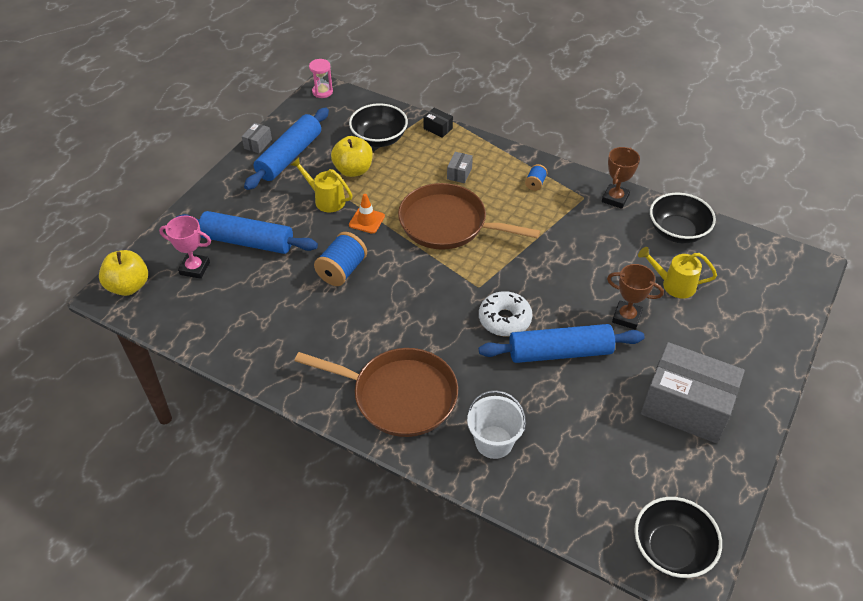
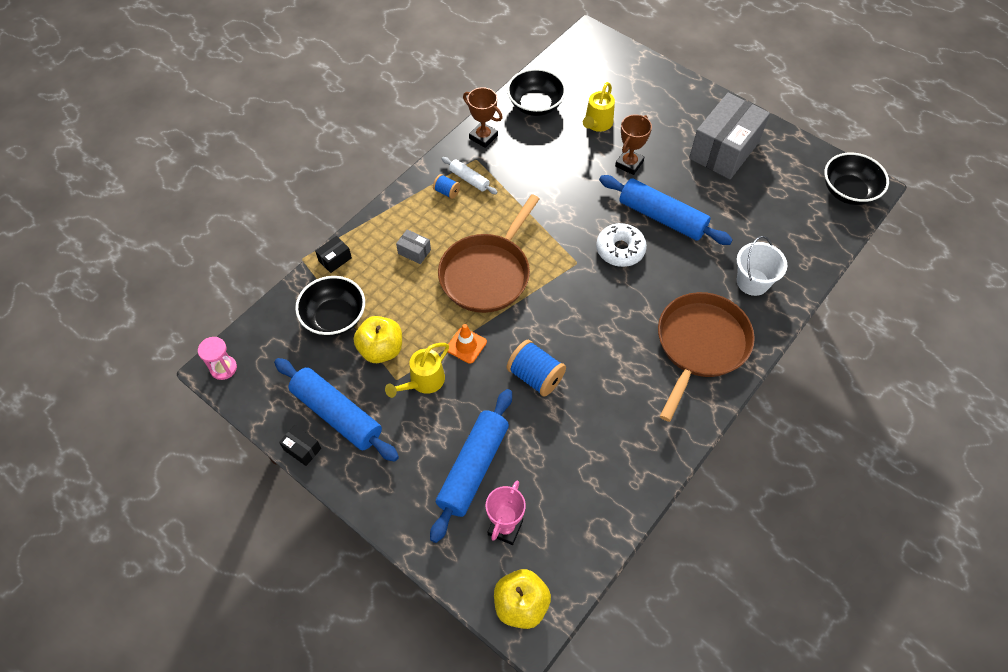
camera: 80 degrees left, 10 degrees up
grey box [242,123,272,154] -> black box [279,425,321,466]
blue rolling pin [479,324,644,363] -> blue rolling pin turned 60 degrees counterclockwise [599,175,733,245]
none -> white rolling pin [442,157,498,194]

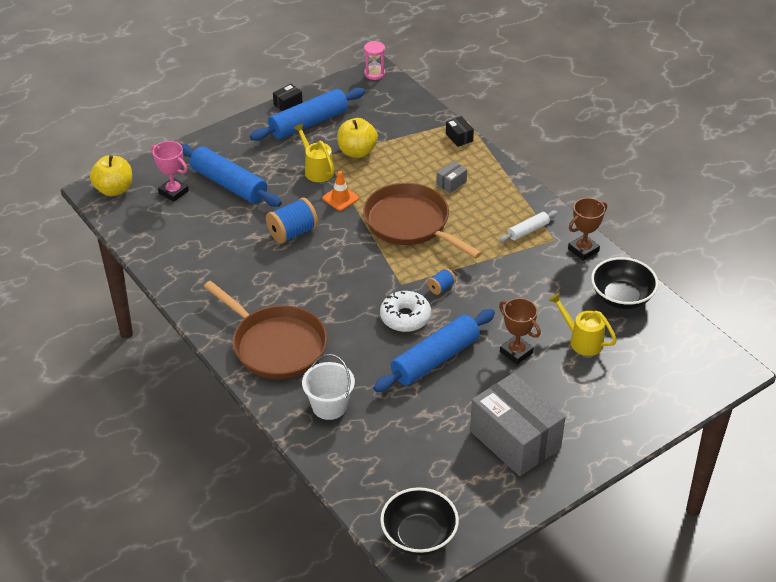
camera: 105 degrees right, 15 degrees down
black bowl [295,276,365,337] -> none
blue spool [433,174,460,199] -> blue spool moved to [427,268,456,295]

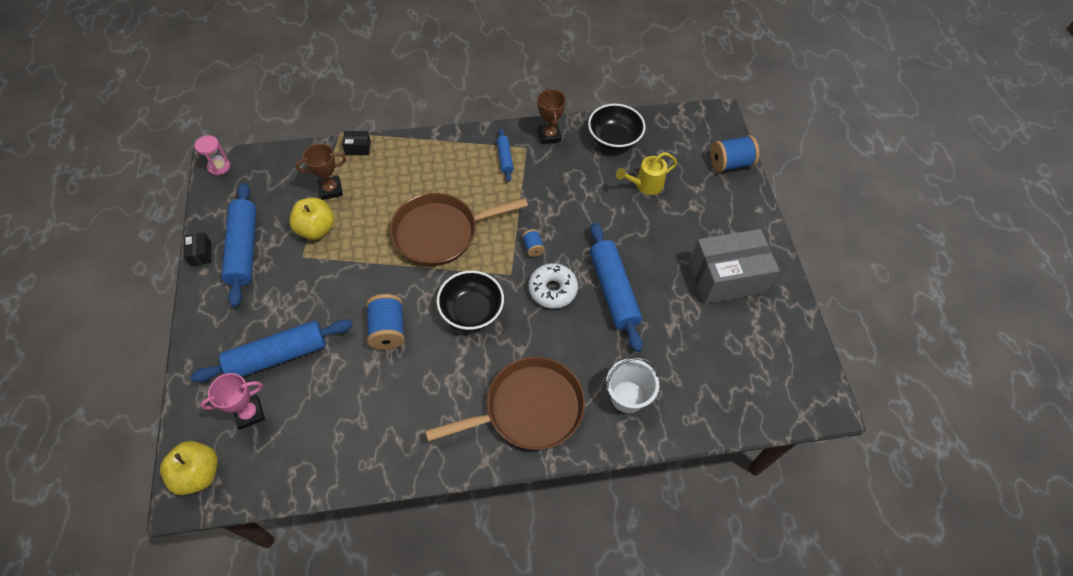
camera: 65 degrees left, 15 degrees up
yellow watering can [294,123,334,182] -> none
orange traffic cone [322,171,359,211] -> none
black bowl [380,487,459,555] -> black bowl moved to [437,270,504,331]
grey box [436,161,467,193] -> none
white rolling pin [499,211,558,242] -> blue rolling pin [497,129,513,182]
brown trophy [499,298,541,365] -> brown trophy moved to [295,144,346,200]
none -> blue spool [711,135,759,172]

